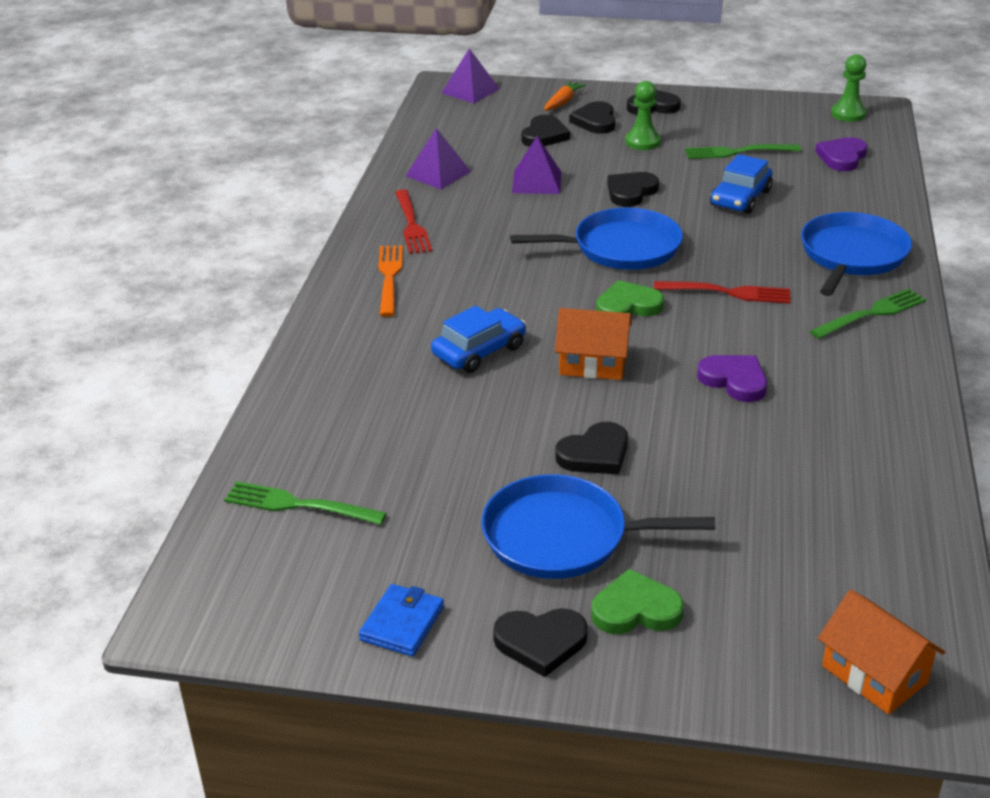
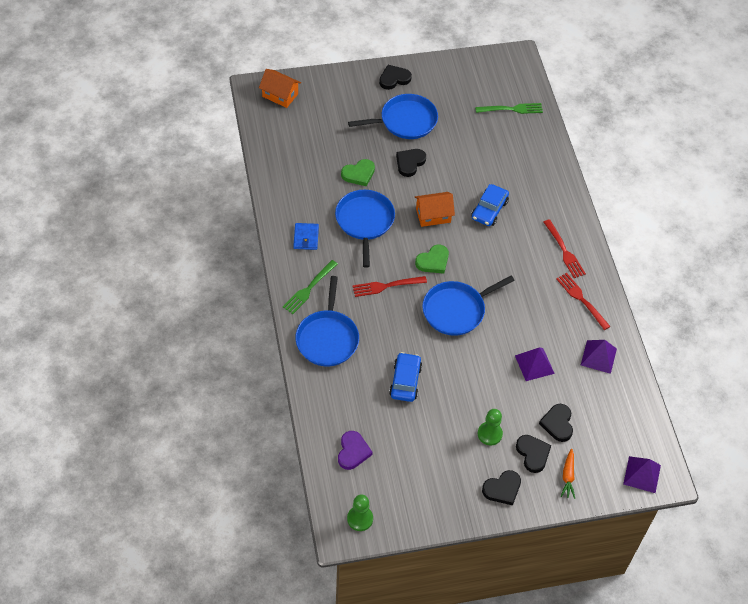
camera: 155 degrees right, 20 degrees up
blue wallet [359,584,444,656] -> blue wallet moved to [293,223,319,250]
orange fork [378,245,403,317] -> red fork [544,219,586,278]
green heart [591,569,684,634] -> green heart moved to [341,159,375,186]
black heart [607,172,659,207] -> none
green fork [685,144,801,159] -> none
purple heart [697,355,767,402] -> blue pan [335,190,395,268]

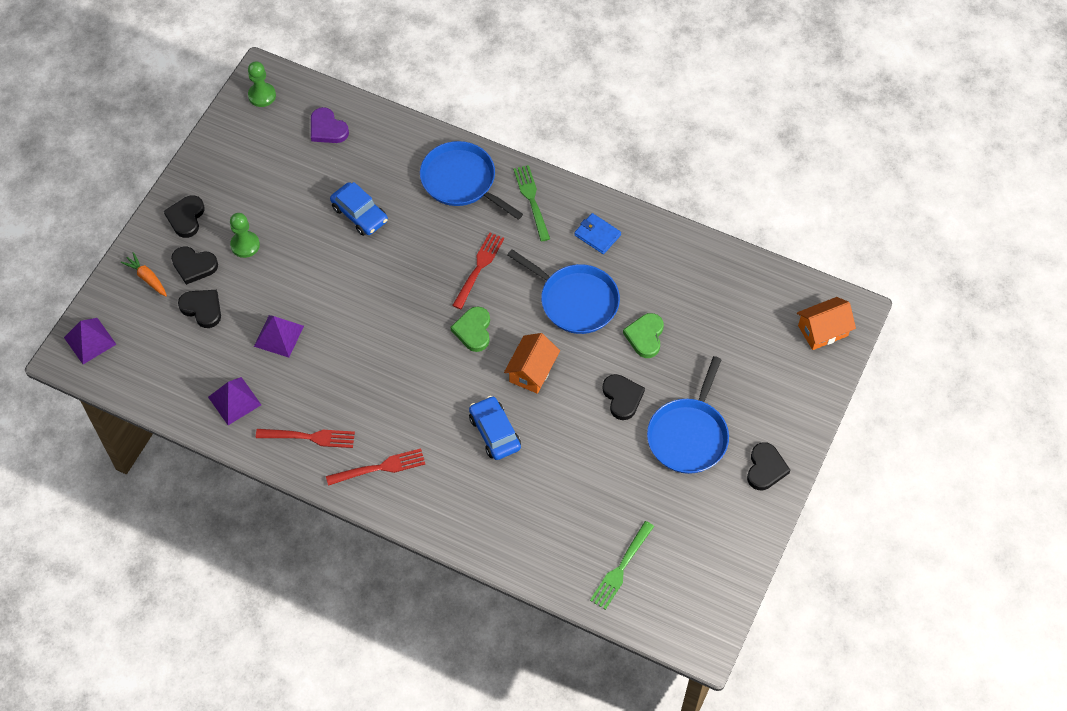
camera: 130 degrees right, 5 degrees up
blue pan [422,276,515,336] -> none
red fork [544,219,586,278] -> red fork turned 150 degrees clockwise [326,449,425,486]

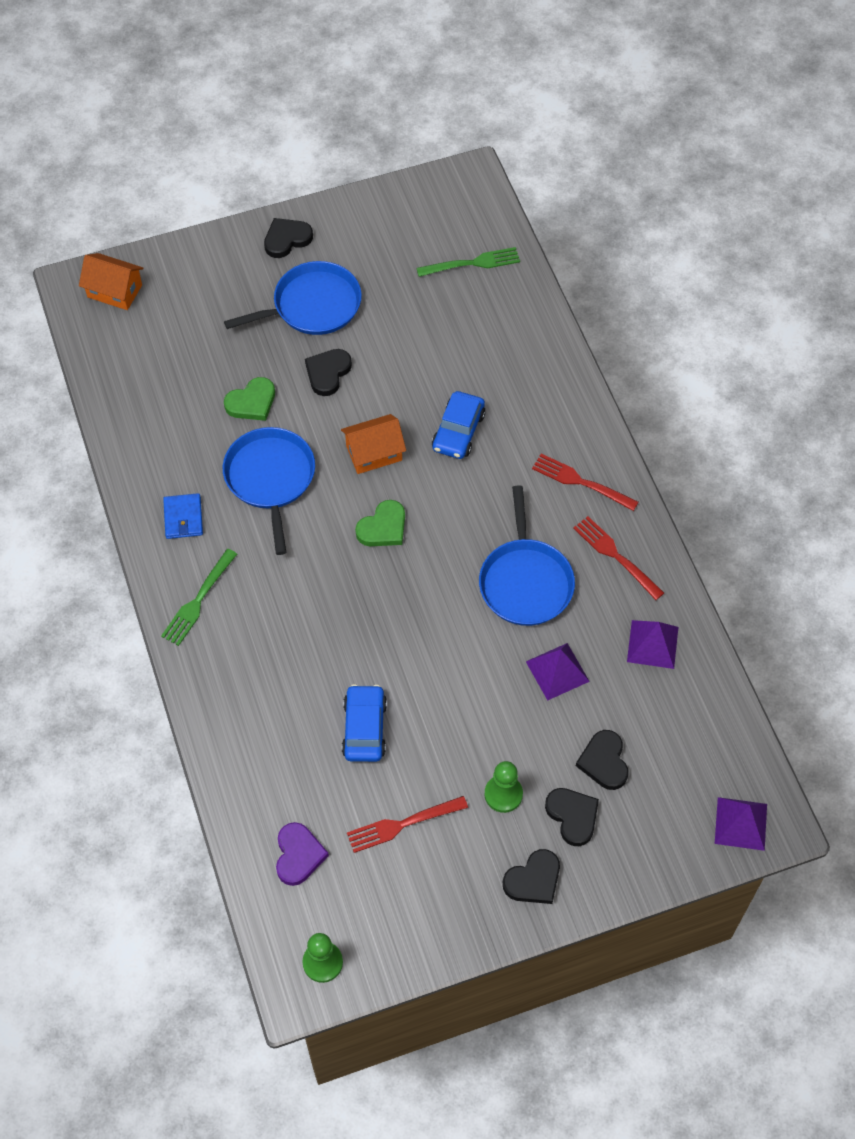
camera: 135 degrees left, 0 degrees up
orange carrot [121,252,167,296] -> none
blue pan [420,141,523,220] -> blue pan moved to [479,485,575,626]
red fork [452,232,504,309] -> red fork moved to [347,796,468,853]

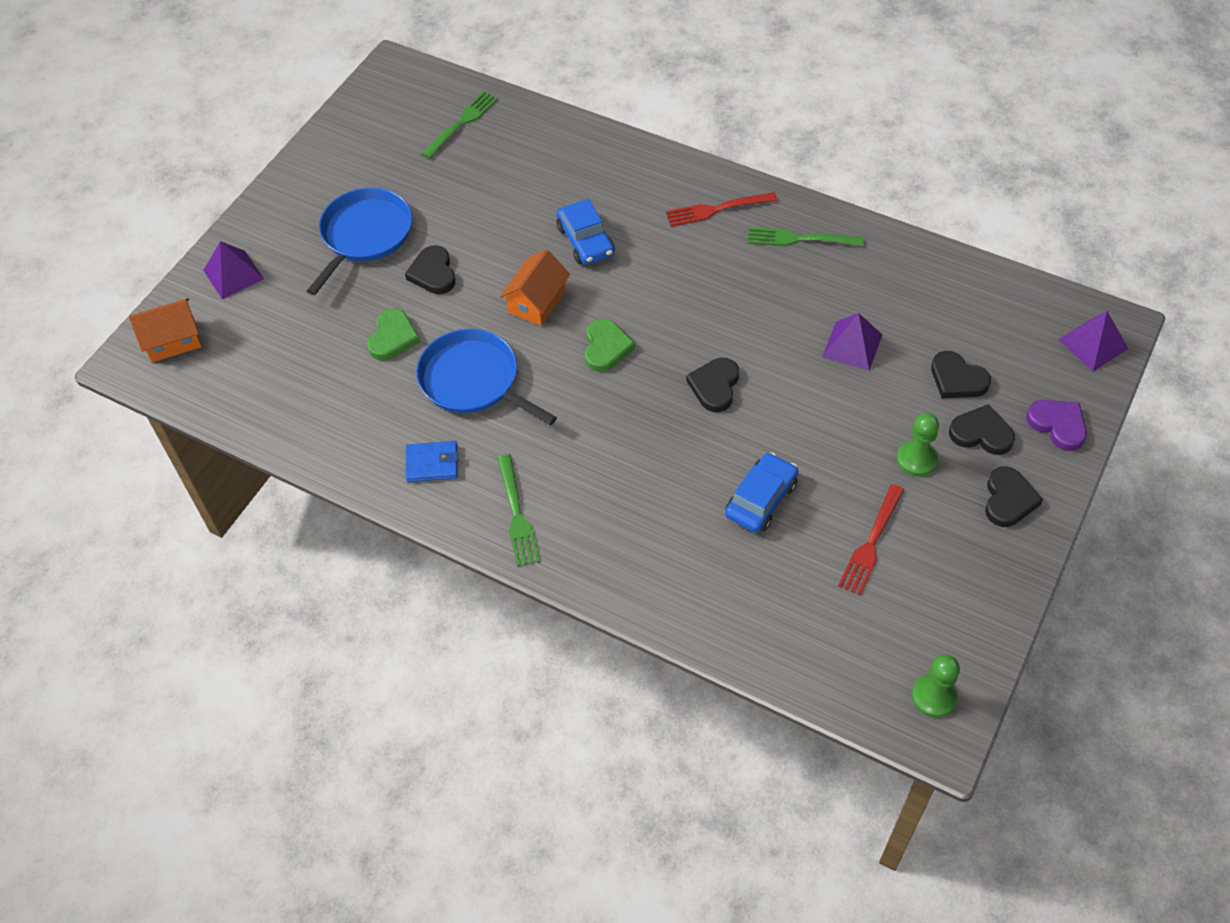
camera: 40 degrees left, 5 degrees down
blue wallet [163,493,203,539] -> blue wallet turned 45 degrees counterclockwise [405,441,458,482]
black heart [264,218,313,258] -> black heart moved to [686,358,739,412]
purple heart [276,822,329,886] -> purple heart moved to [1026,400,1087,451]
blue car [342,684,387,762] -> blue car turned 75 degrees clockwise [725,452,798,533]
blue pan [479,485,575,626] -> none
red fork [573,516,664,600] -> green fork [748,227,863,246]
purple pyramid [627,620,678,669] -> purple pyramid moved to [203,241,264,299]

